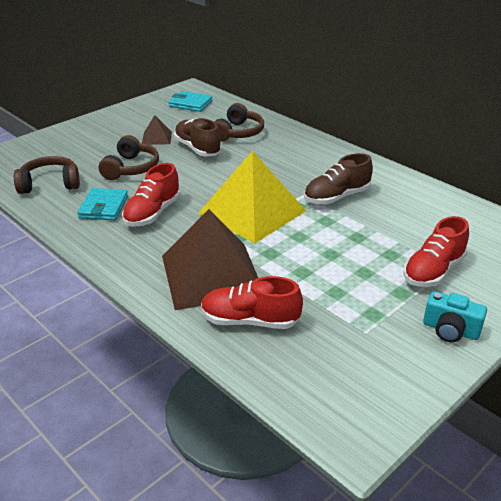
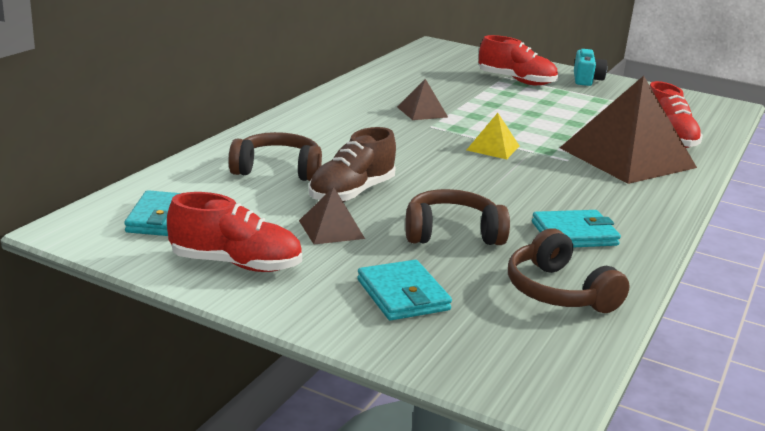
camera: 110 degrees left, 10 degrees down
red shoe [122,163,180,227] -> red shoe moved to [167,192,302,272]
yellow pyramid [198,151,306,243] -> yellow pyramid [467,113,519,160], size x0.44
brown shoe [304,153,373,204] -> brown pyramid [397,79,448,120]
none -> turquoise wallet [357,260,452,320]

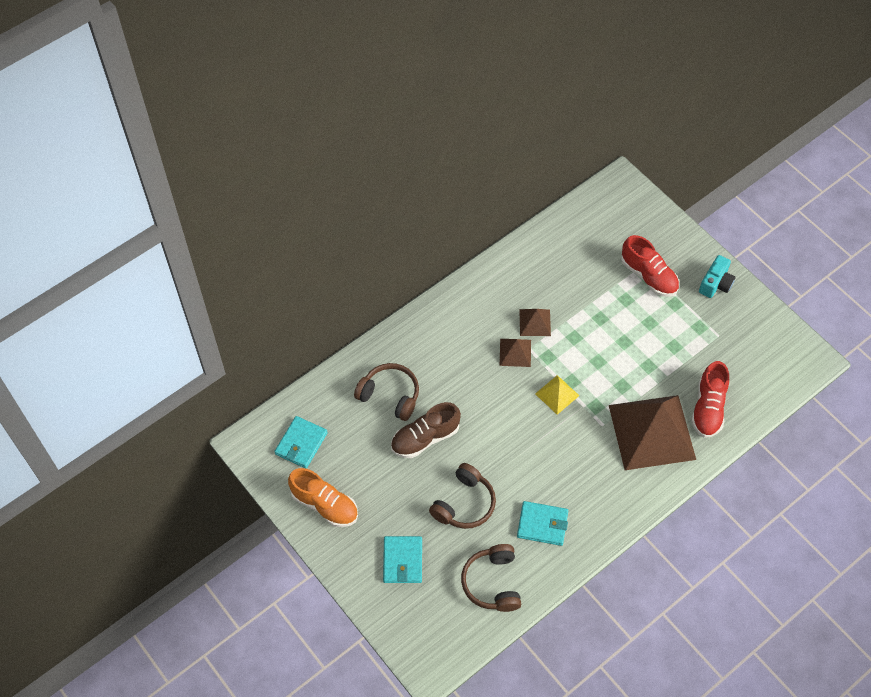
camera: 25 degrees right, 35 degrees up
red shoe [167,192,302,272] -> orange shoe [288,468,358,527]
brown pyramid [299,187,365,245] -> brown pyramid moved to [500,339,531,367]
brown headphones [405,189,510,245] -> brown headphones turned 105 degrees clockwise [429,463,496,529]

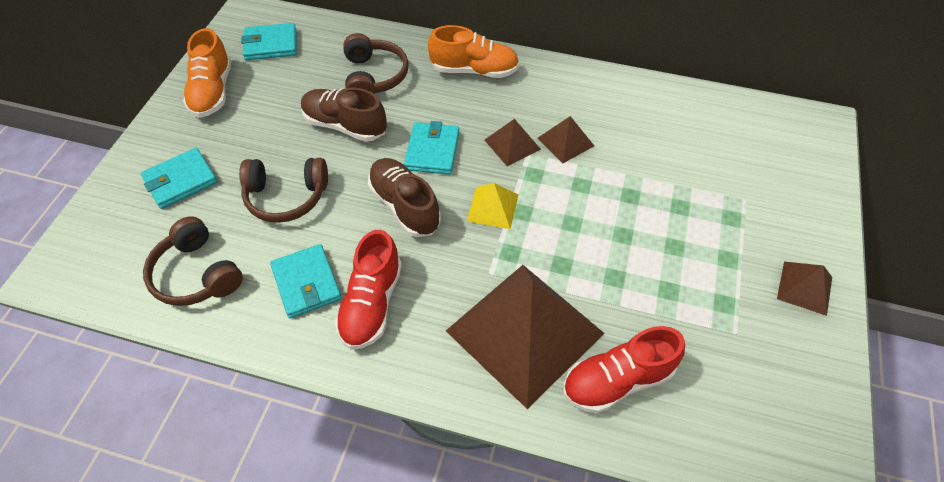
camera: 55 degrees right, 5 degrees down
brown headphones [461,544,521,612] -> brown headphones turned 90 degrees counterclockwise [143,216,243,306]
red shoe [621,235,679,297] -> red shoe moved to [335,230,402,350]
turquoise camera [699,255,736,298] -> brown pyramid [777,262,832,316]
none -> brown shoe [368,158,441,237]
none -> turquoise wallet [404,121,459,175]
none -> orange shoe [428,25,519,78]

